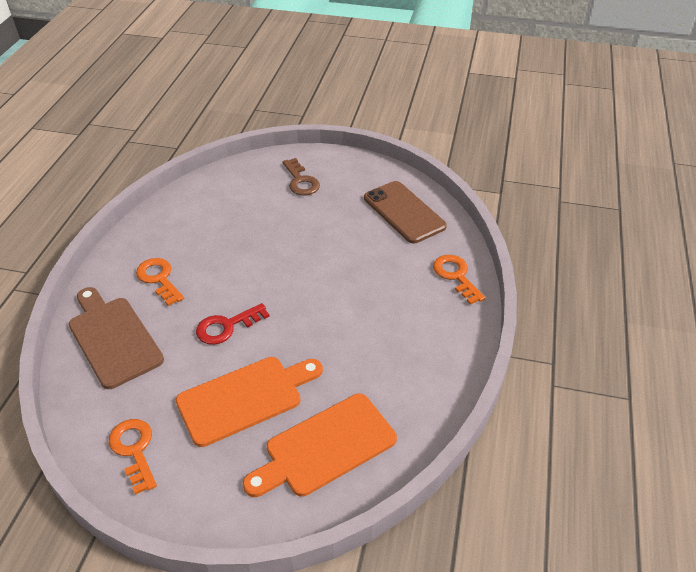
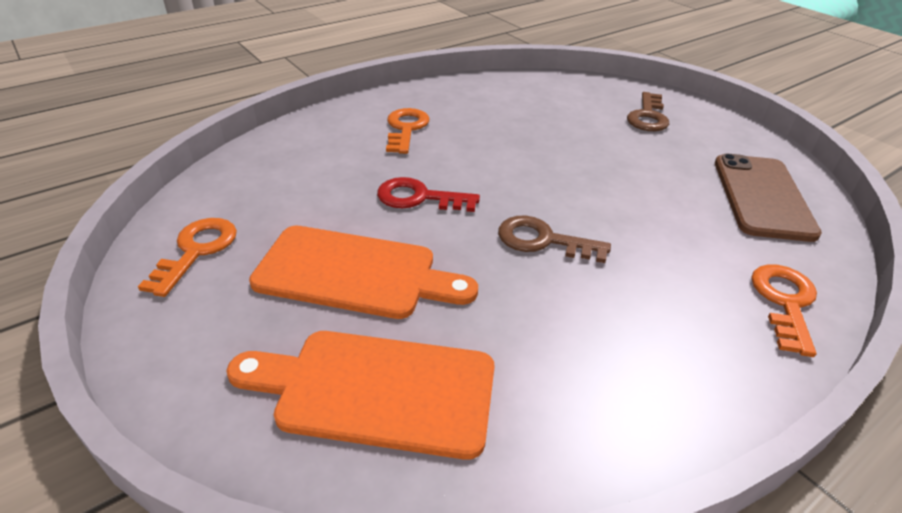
camera: 40 degrees right, 5 degrees down
brown cutting board [69,287,164,389] -> none
none -> brown key [498,215,611,263]

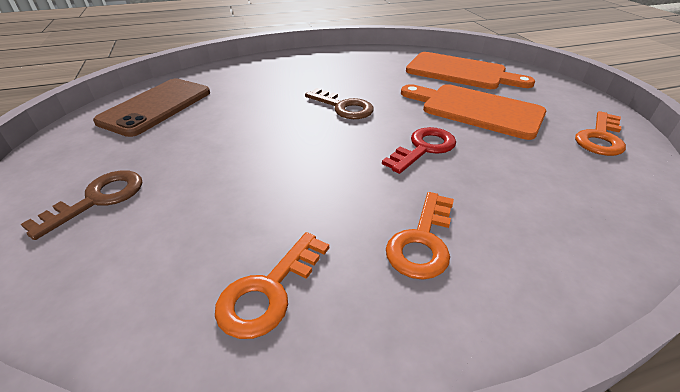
camera: 160 degrees left, 0 degrees up
red key [377,177,480,212] -> red key turned 75 degrees counterclockwise [382,127,456,174]
orange key [751,264,817,357] -> orange key moved to [215,232,329,339]

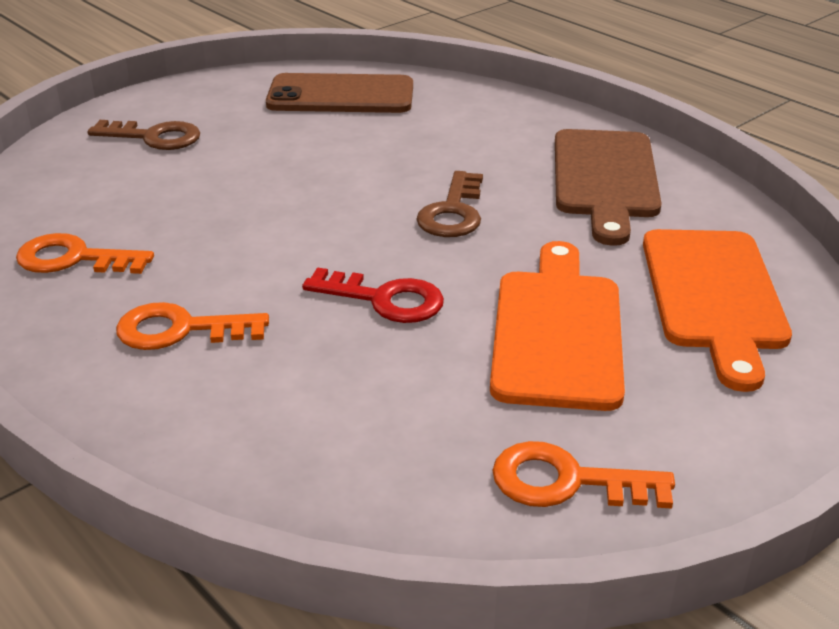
camera: 65 degrees right, 5 degrees down
none -> brown cutting board [555,129,662,246]

